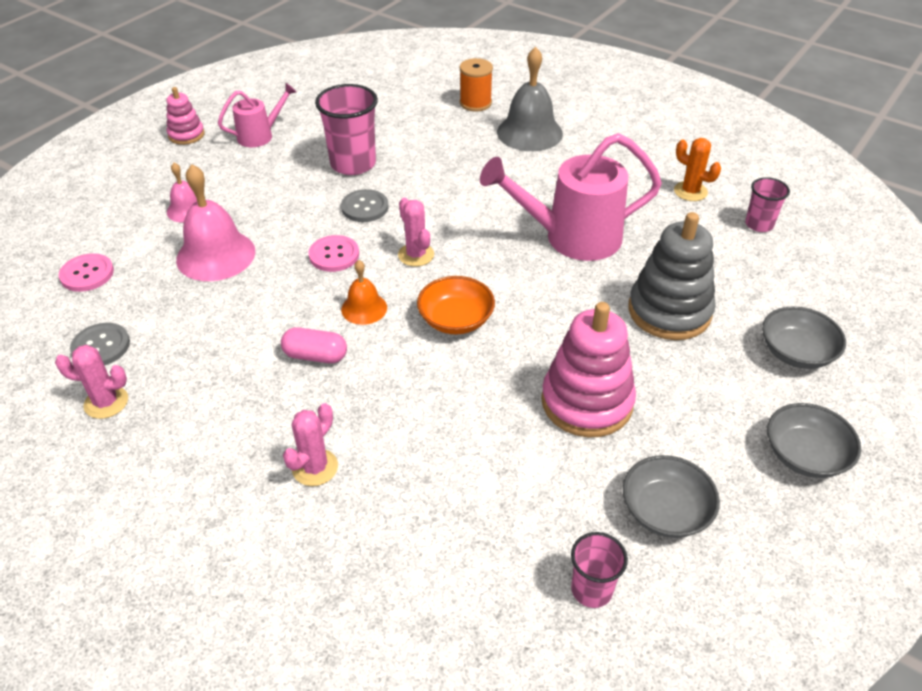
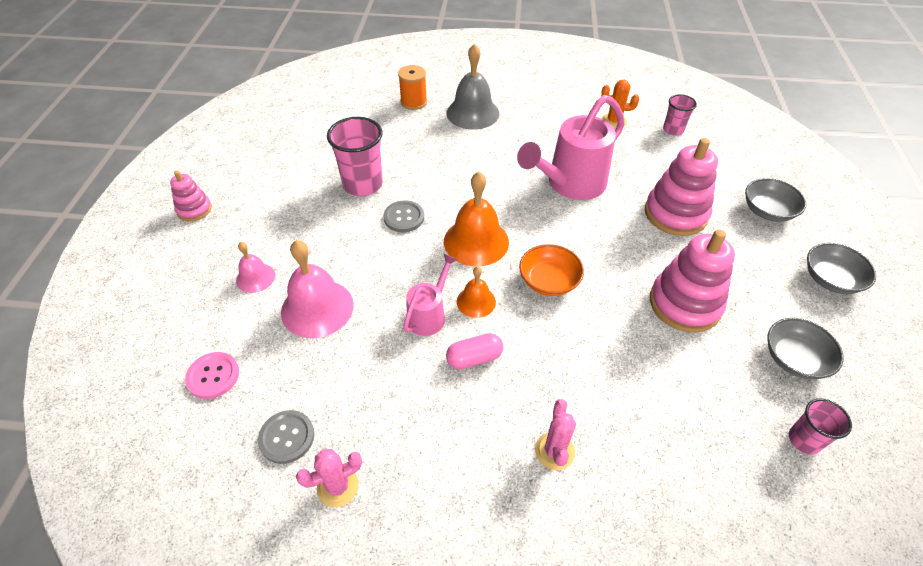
camera: 30 degrees left, 5 degrees up
pink watering can [218,83,297,147] -> pink watering can moved to [403,254,458,336]
pink button [309,235,359,272] -> none
pink cactus [398,198,434,267] -> orange bell [444,172,509,266]
grey stacking toy [628,212,716,340] -> pink stacking toy [645,138,718,236]

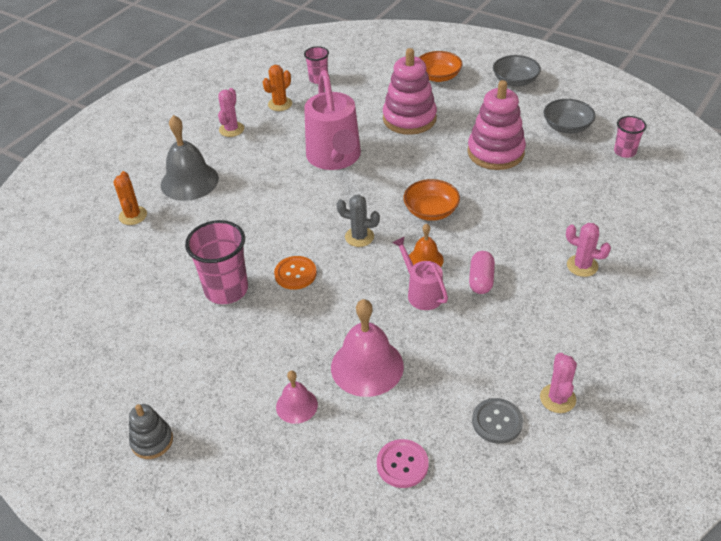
camera: 60 degrees left, 5 degrees down
pink stacking toy [170,171,212,221] -> grey stacking toy [129,404,173,459]
grey button [383,201,424,232] -> orange button [274,256,317,290]
orange spool [398,65,427,110] -> orange cactus [114,171,147,225]
orange bell [444,172,509,266] -> grey cactus [337,195,380,247]
grey bowl [745,178,806,222] -> orange bowl [419,51,462,82]
none -> pink cactus [218,88,244,137]

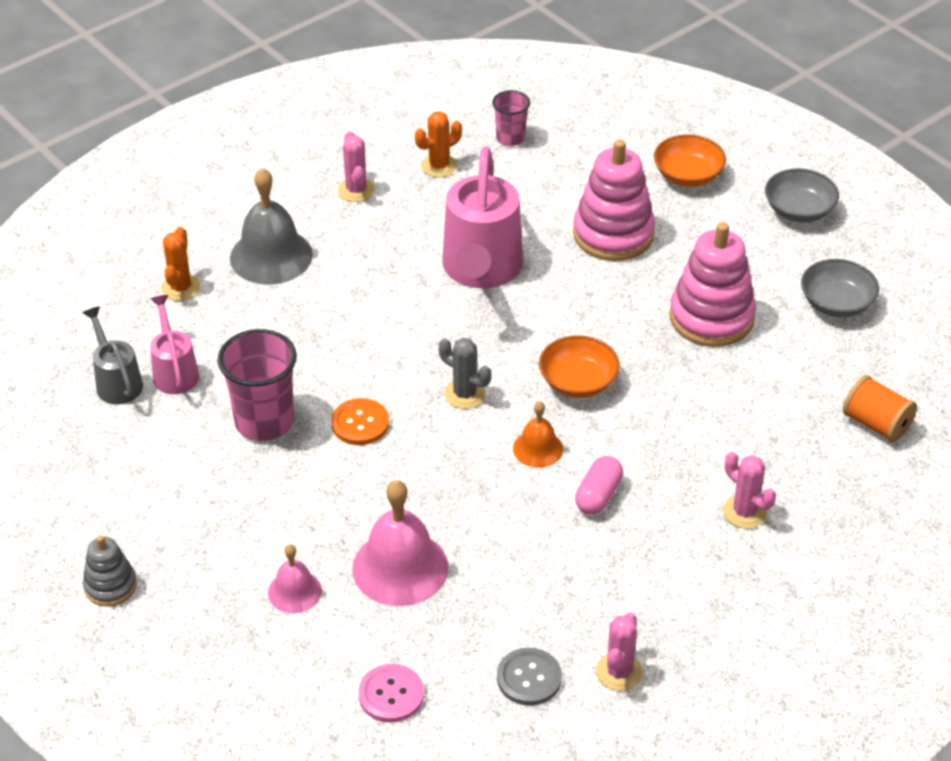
camera: 15 degrees right, 0 degrees up
pink cactus [218,88,244,137] -> pink cactus turned 45 degrees counterclockwise [338,131,375,202]
pink watering can [392,236,448,310] -> pink watering can moved to [150,295,199,394]
pink cup [614,116,647,158] -> none
none -> grey watering can [83,306,143,405]
none -> orange spool [843,375,917,443]

